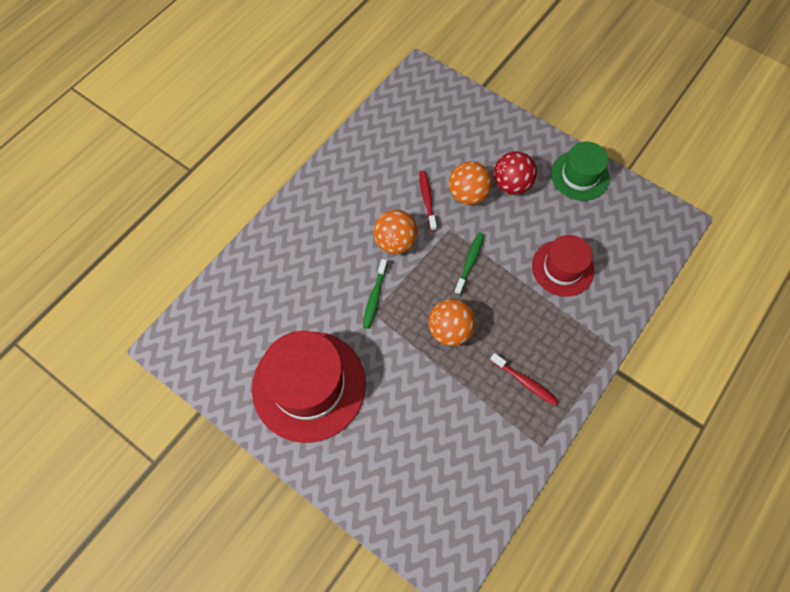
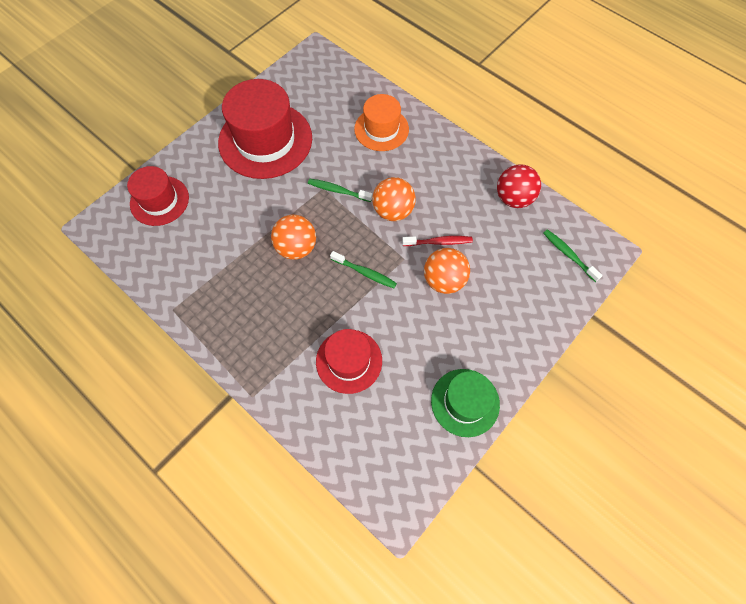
camera: 95 degrees right, 0 degrees up
red toothbrush [490,353,559,406] -> none
red ball [494,151,537,195] -> red ball moved to [497,164,541,208]
none -> red hat [127,166,189,226]
none -> orange hat [354,94,409,151]
none -> green toothbrush [543,229,603,282]

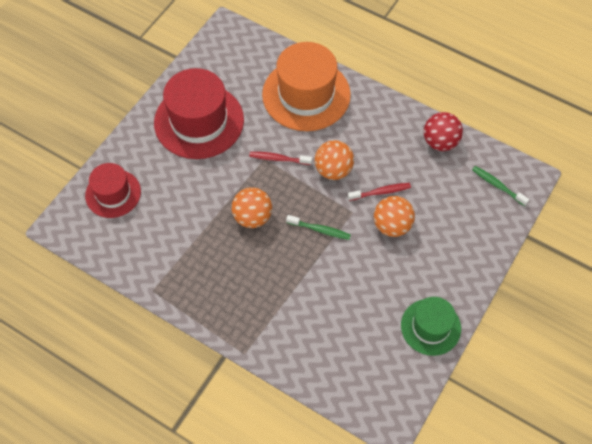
camera: 10 degrees left, 5 degrees down
green toothbrush [308,179,372,202] -> red toothbrush [249,152,312,165]
red hat [316,329,382,394] -> none
orange hat [354,94,409,151] -> orange hat [262,42,351,131], size x1.70

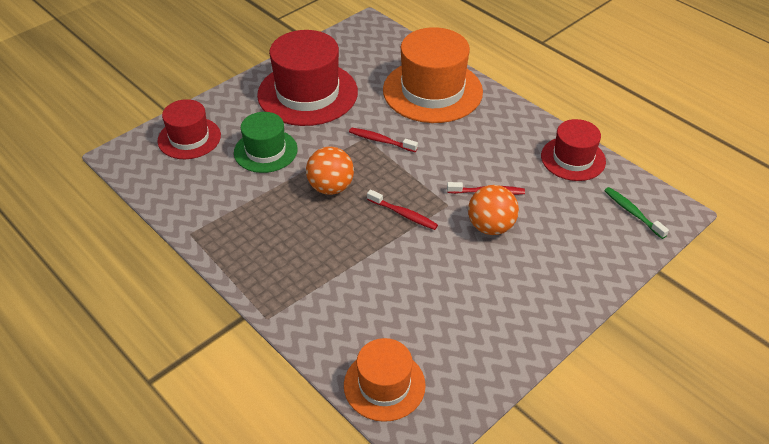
camera: 15 degrees right, 15 degrees down
green toothbrush [286,215,351,240] -> red toothbrush [367,189,438,230]
orange ball [315,140,354,180] -> none
green hat [401,297,461,356] -> green hat moved to [234,112,298,173]
red ball [424,112,463,151] -> red hat [541,119,606,181]
none -> orange hat [344,338,426,422]

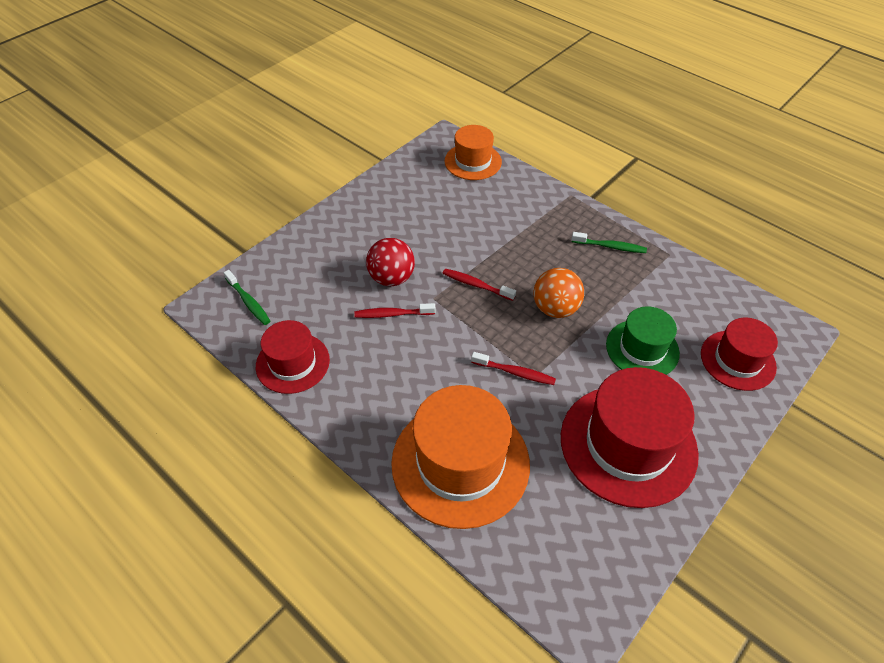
camera: 175 degrees right, 5 degrees up
orange ball [468,185,519,235] -> red ball [366,238,415,286]
none -> green toothbrush [571,232,647,253]

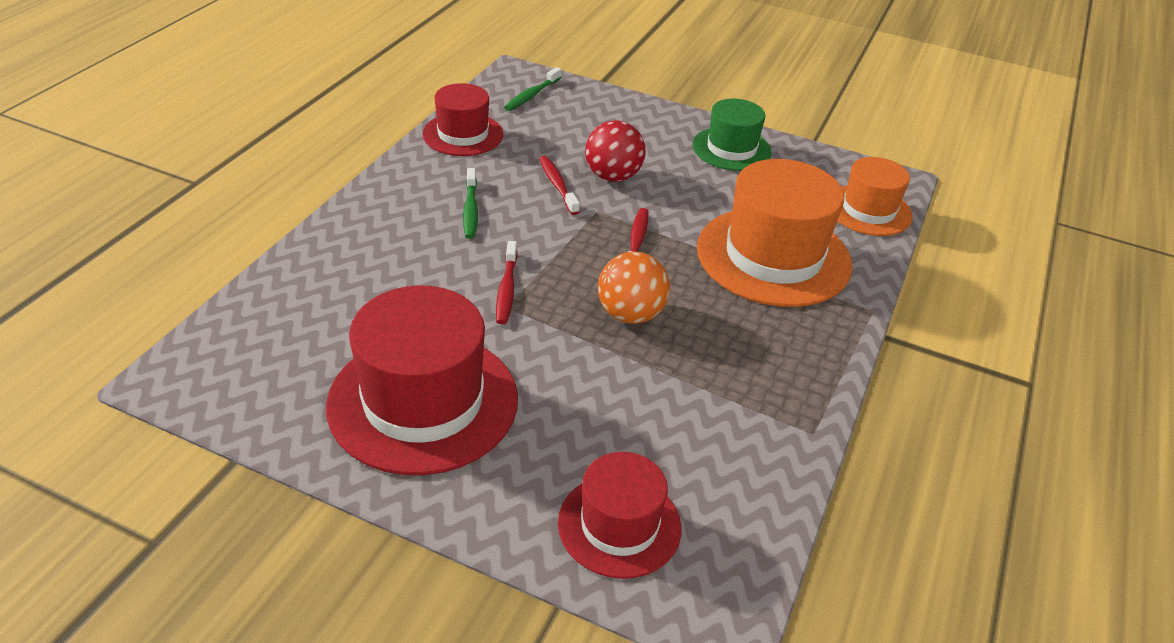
camera: 70 degrees right, 10 degrees down
orange hat [391,385,530,529] -> orange hat moved to [697,159,852,307]
green toothbrush [571,232,647,253] -> green toothbrush moved to [463,168,478,239]
green hat [606,306,680,375] -> green hat moved to [692,98,772,171]

